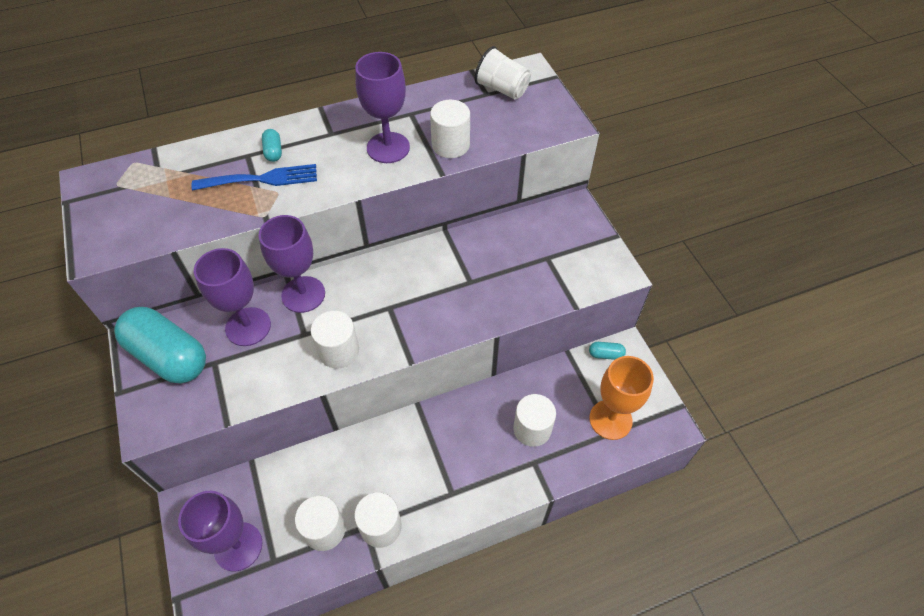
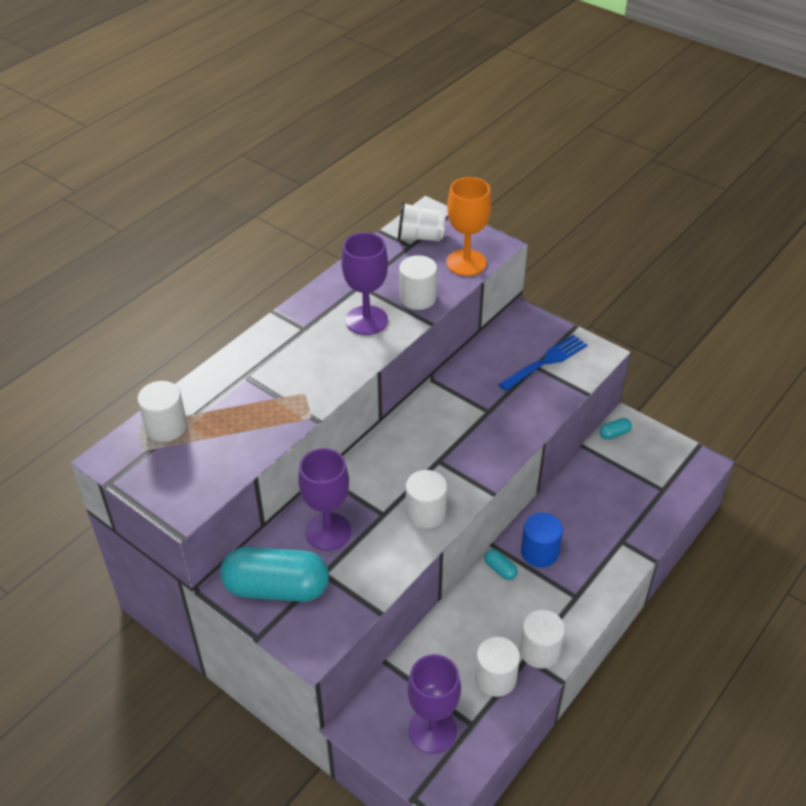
camera: 30 degrees left, 10 degrees down
blue fork [191,164,317,190] -> blue fork moved to [498,334,587,391]
purple goblet [259,215,325,313] -> none
turquoise capsule [262,129,282,162] -> turquoise capsule moved to [484,549,518,580]
white cylinder [513,394,556,447] -> white cylinder moved to [137,381,187,442]
orange goblet [590,356,654,440] -> orange goblet moved to [446,177,491,276]
none -> blue cylinder [521,512,563,568]

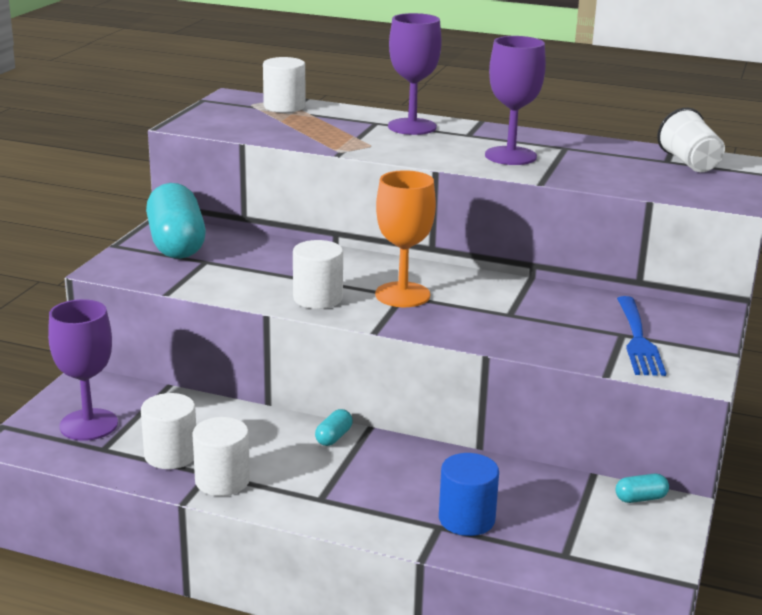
camera: 70 degrees right, 20 degrees down
purple goblet [298,448,351,551] -> purple goblet moved to [388,13,442,135]
white cylinder [399,255,437,310] -> none
orange goblet [446,177,491,276] -> orange goblet moved to [375,170,436,307]
blue fork [498,334,587,391] -> blue fork turned 60 degrees clockwise [617,296,666,376]
blue cylinder [521,512,563,568] -> blue cylinder moved to [439,453,499,536]
turquoise capsule [599,418,632,440] -> turquoise capsule turned 60 degrees counterclockwise [615,474,669,503]

